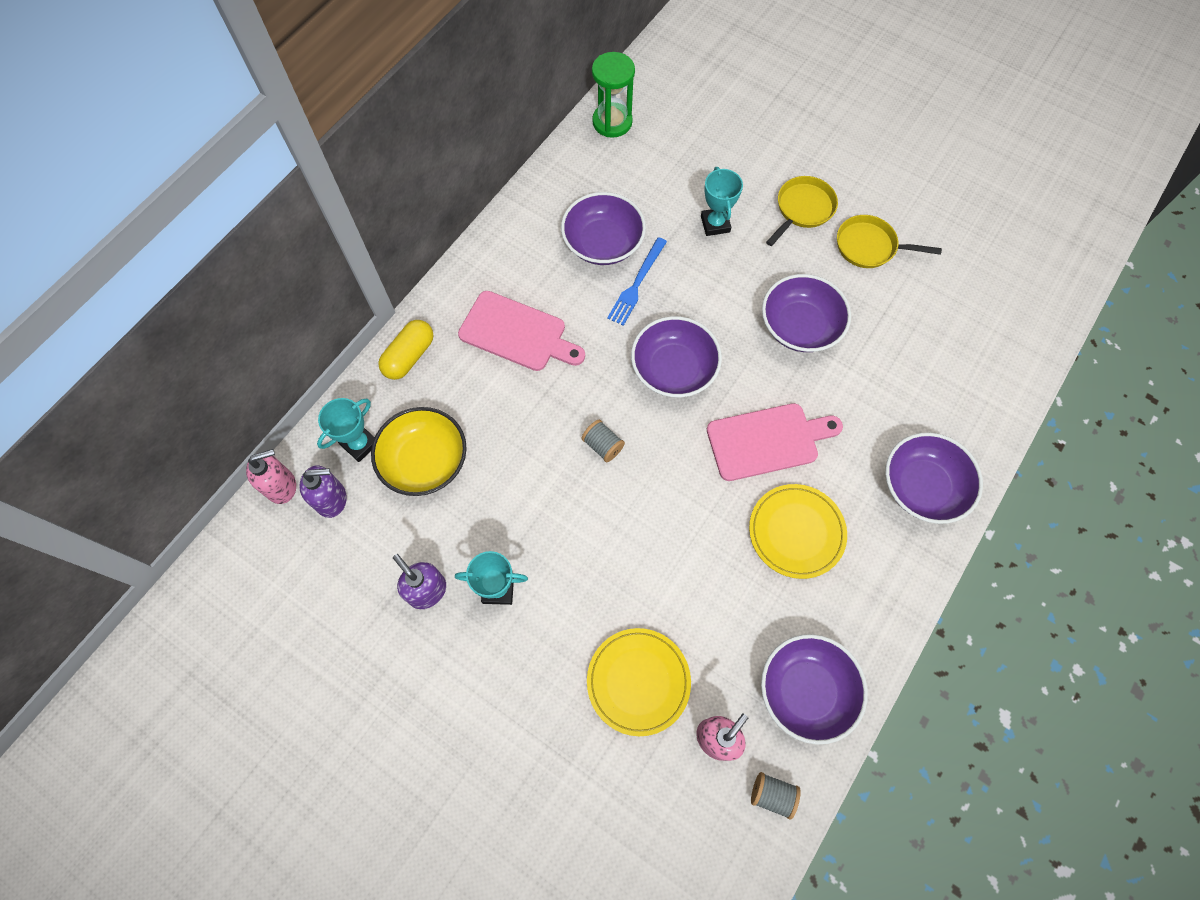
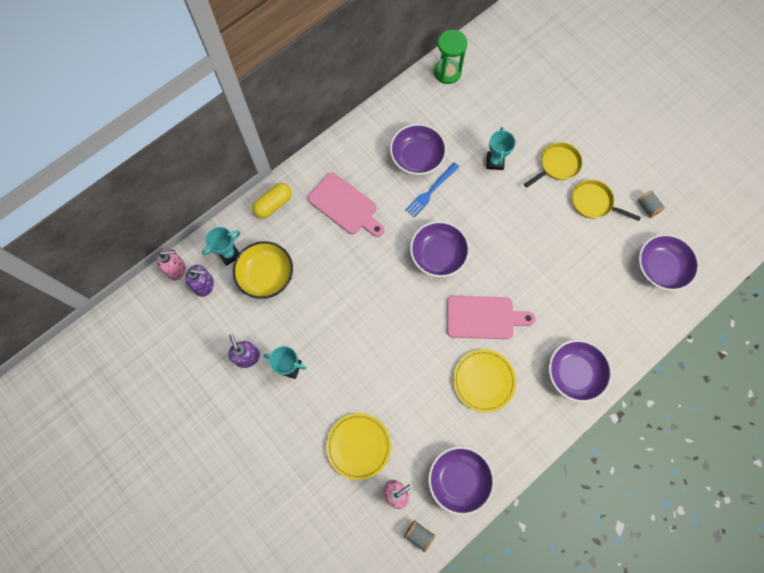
camera: 15 degrees right, 5 degrees up
grey spool [581,420,625,462] -> grey spool moved to [637,191,665,218]
purple bowl [762,274,851,352] -> purple bowl moved to [639,234,700,291]

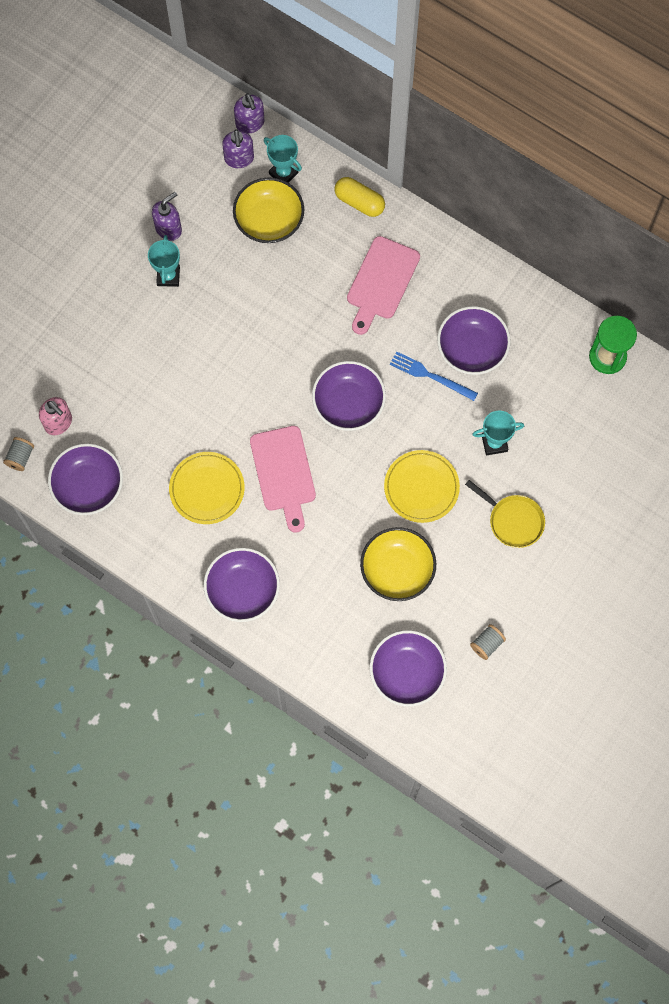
camera: 75 degrees right, 0 degrees up
pink soap dispenser [156,248,186,280] -> purple soap dispenser [234,93,264,134]
yellow plate [326,413,391,480] -> yellow plate moved to [384,450,460,523]
yellow pan [572,180,641,221] -> none
none -> yellow bowl [360,527,436,601]

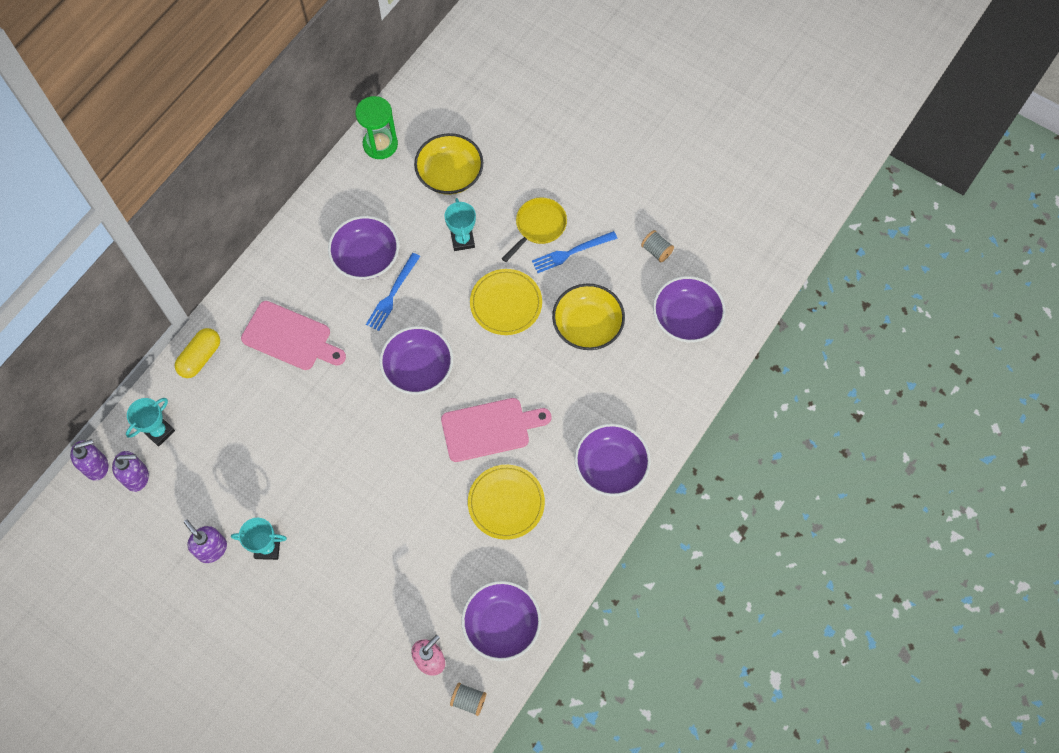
camera: 90 degrees left, 5 degrees down
yellow bowl [233,178,304,243] -> yellow bowl moved to [414,133,484,195]
none -> blue fork [532,231,618,273]

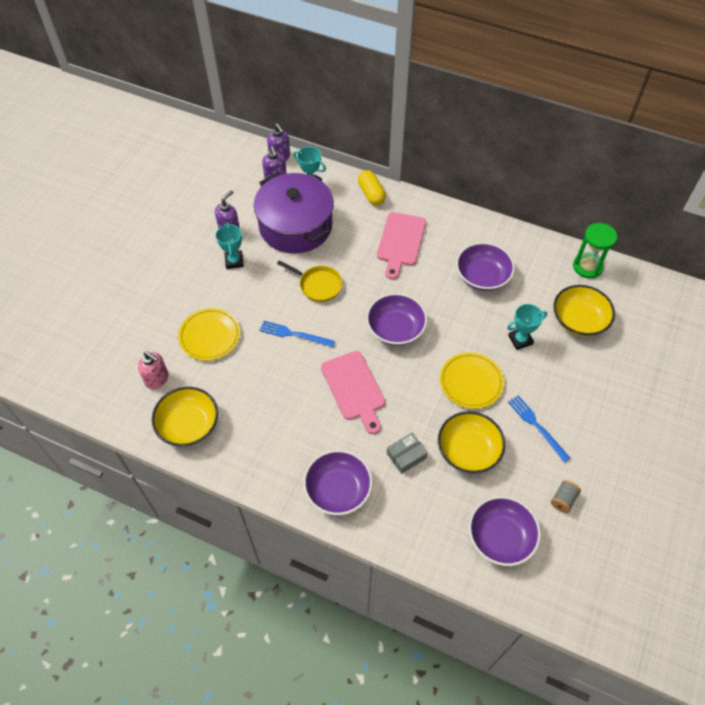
camera: 80 degrees right, 10 degrees down
yellow capsule [174,328,220,378] -> yellow capsule turned 45 degrees clockwise [358,170,386,205]
blue fork [366,253,420,331] -> blue fork moved to [259,321,335,347]
grey spool [450,682,486,716] -> none
purple bowl [461,581,541,661] -> yellow bowl [152,387,218,446]
yellow plate [468,465,545,540] -> yellow plate moved to [178,308,240,361]
yellow pan [502,197,567,262] -> yellow pan moved to [277,260,343,302]
none -> purple pot [254,173,334,254]
none -> grey box [387,432,428,474]

